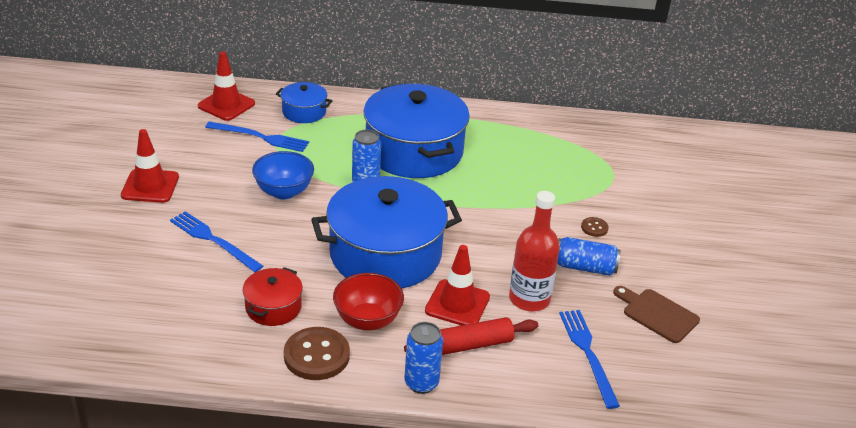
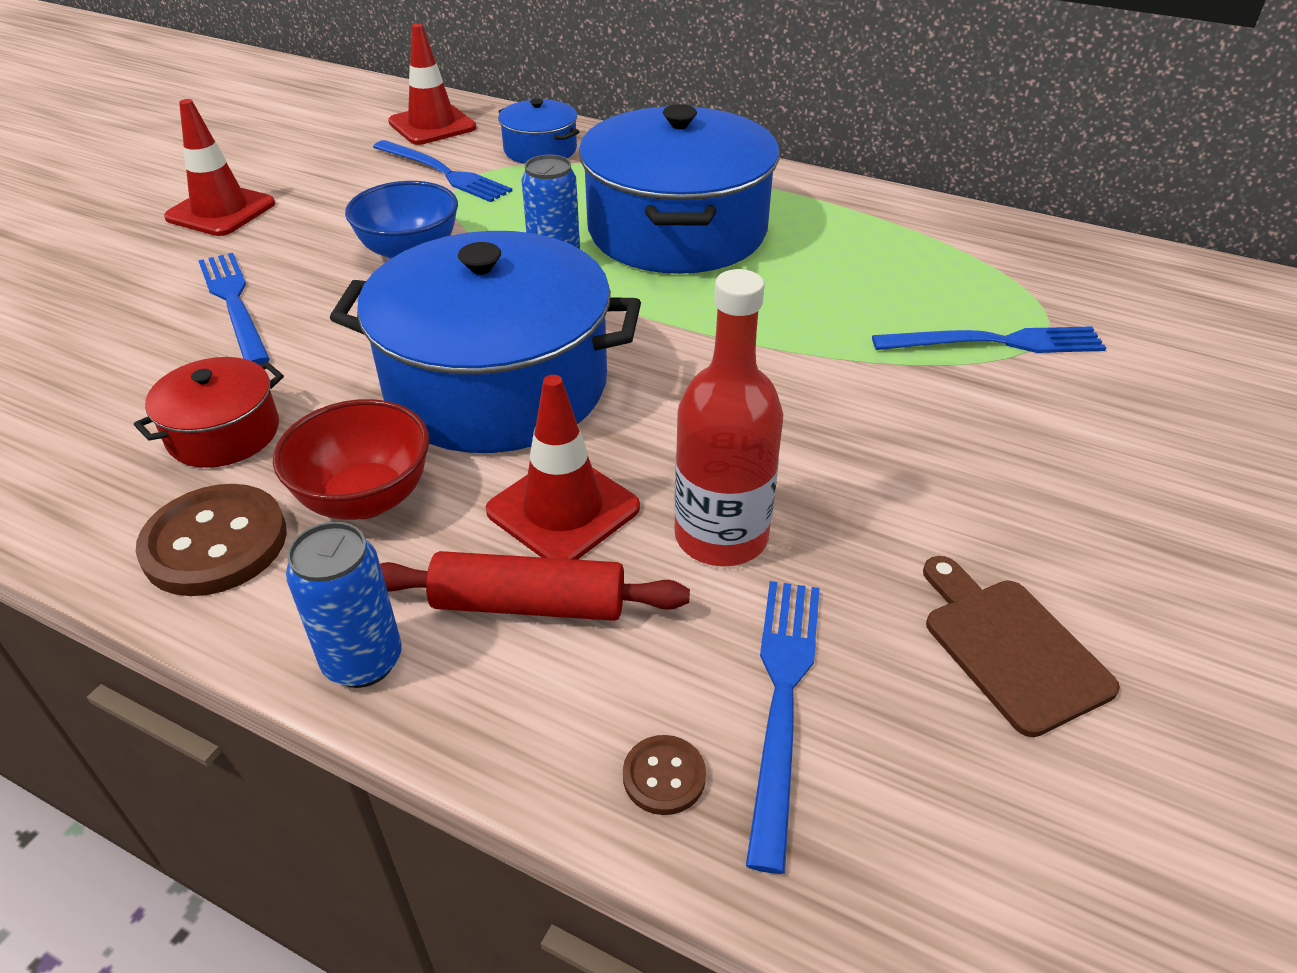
camera: 25 degrees right, 5 degrees up
blue can [557,237,621,276] -> none
brown button [581,217,609,237] -> brown button moved to [623,735,706,815]
none -> blue fork [872,326,1106,353]

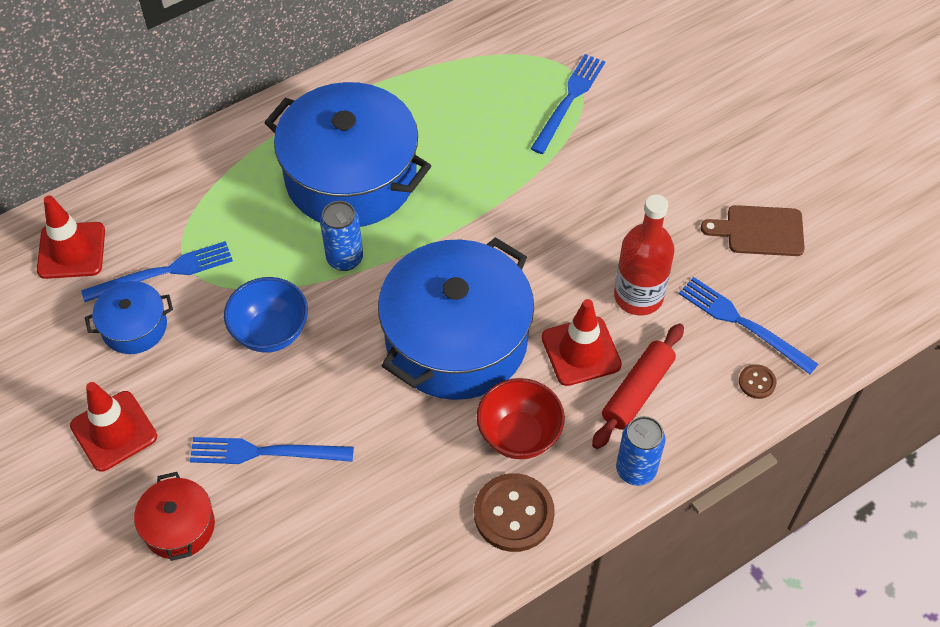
camera: 60 degrees left, 15 degrees up
red pot [134,357,284,468] -> red pot moved to [134,472,215,561]
blue pot [498,98,579,164] -> blue pot moved to [85,281,173,354]

